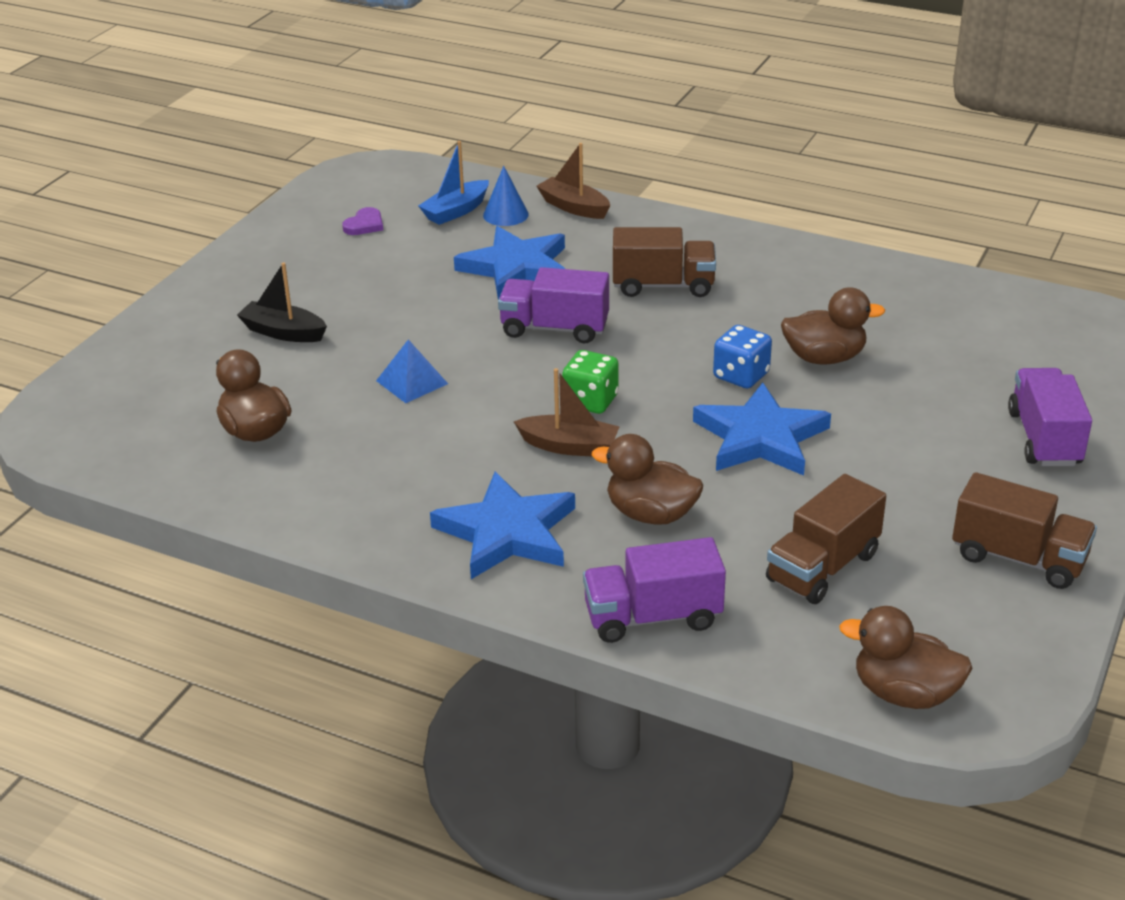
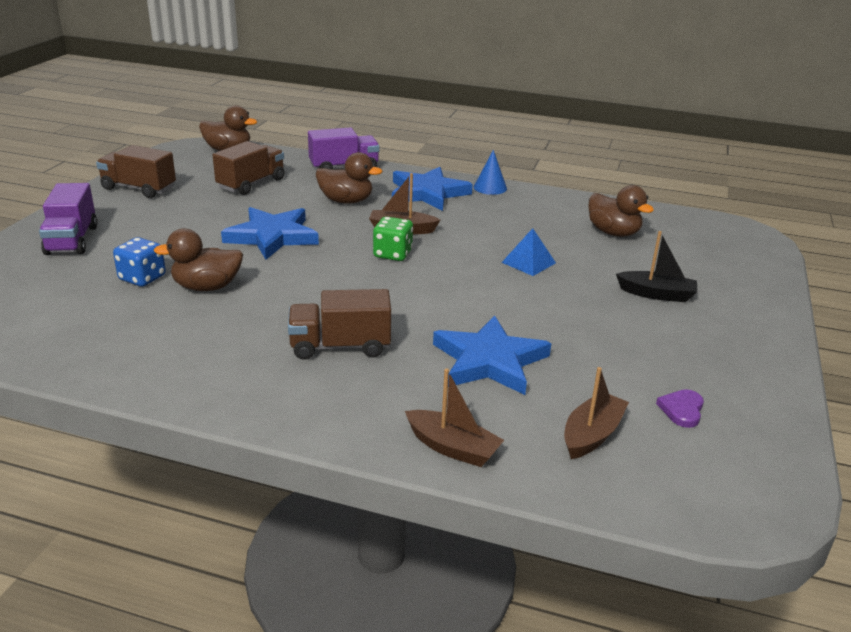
camera: 170 degrees right, 5 degrees down
blue boat [418,141,489,225] -> brown boat [564,367,629,459]
blue cone [483,166,529,226] -> blue cone moved to [474,150,507,195]
purple truck [498,267,609,343] -> none
blue dice [713,325,772,389] -> blue dice moved to [113,237,166,287]

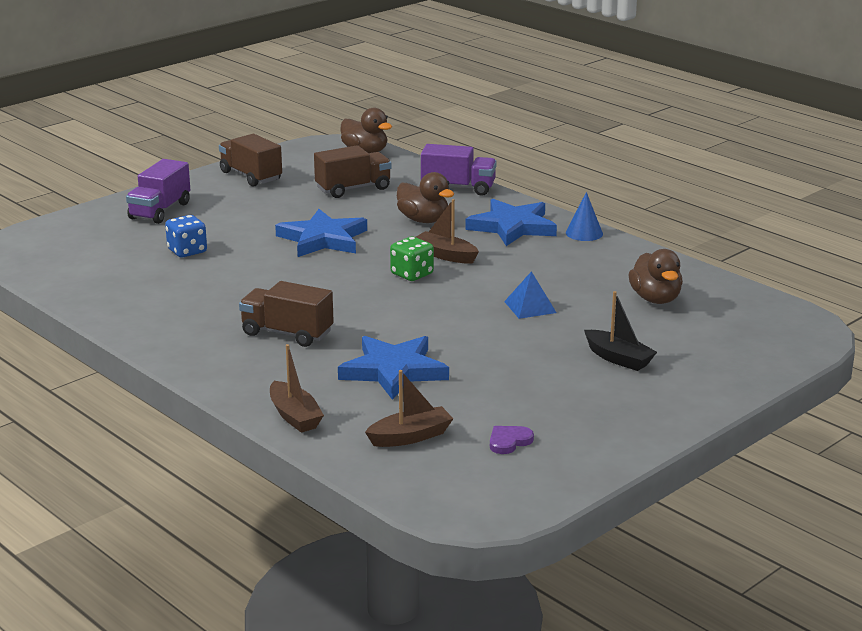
camera: 30 degrees right, 5 degrees down
brown duck [154,229,243,291] -> none

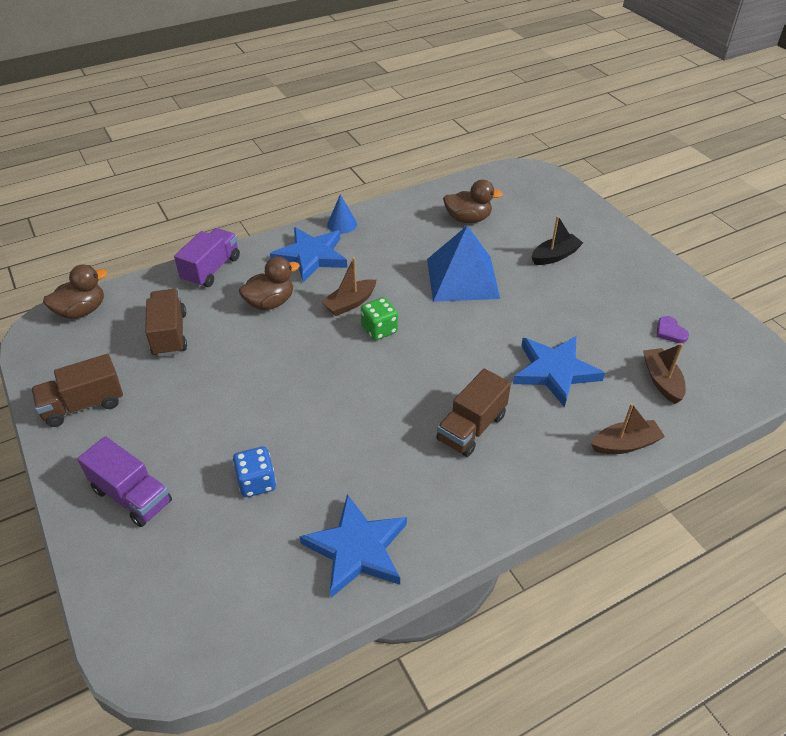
camera: 75 degrees left, 20 degrees up
blue star [275,209,367,257] -> blue star moved to [300,494,407,598]
blue pyramid [504,271,557,319] -> blue pyramid [427,226,500,302], size x2.08

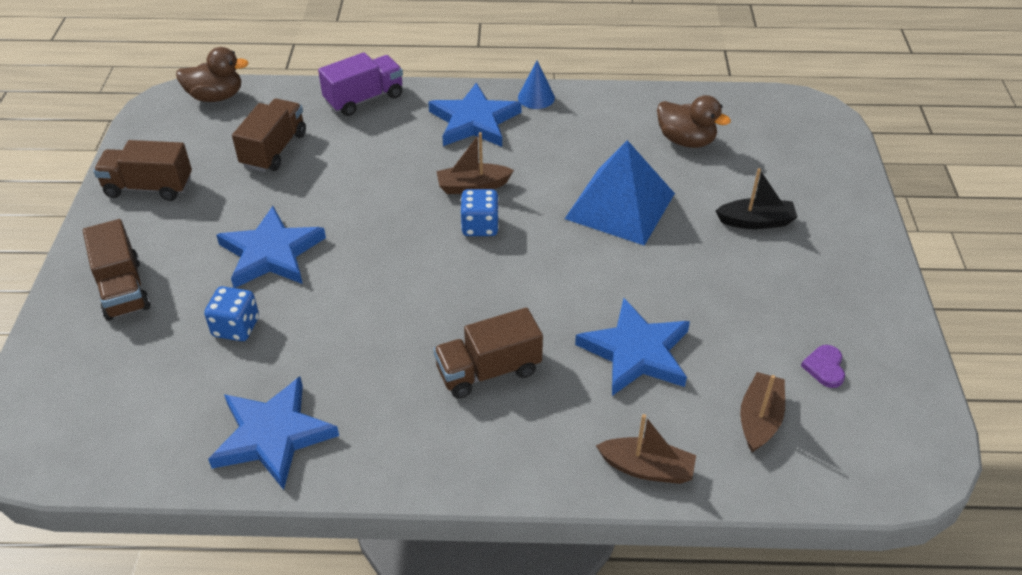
camera: 30 degrees right, 0 degrees up
purple truck [77,436,172,527] -> brown truck [83,219,150,321]
brown duck [239,257,300,310] -> none
green dice [361,297,398,341] -> blue dice [461,189,499,236]
none -> blue star [216,206,326,288]

